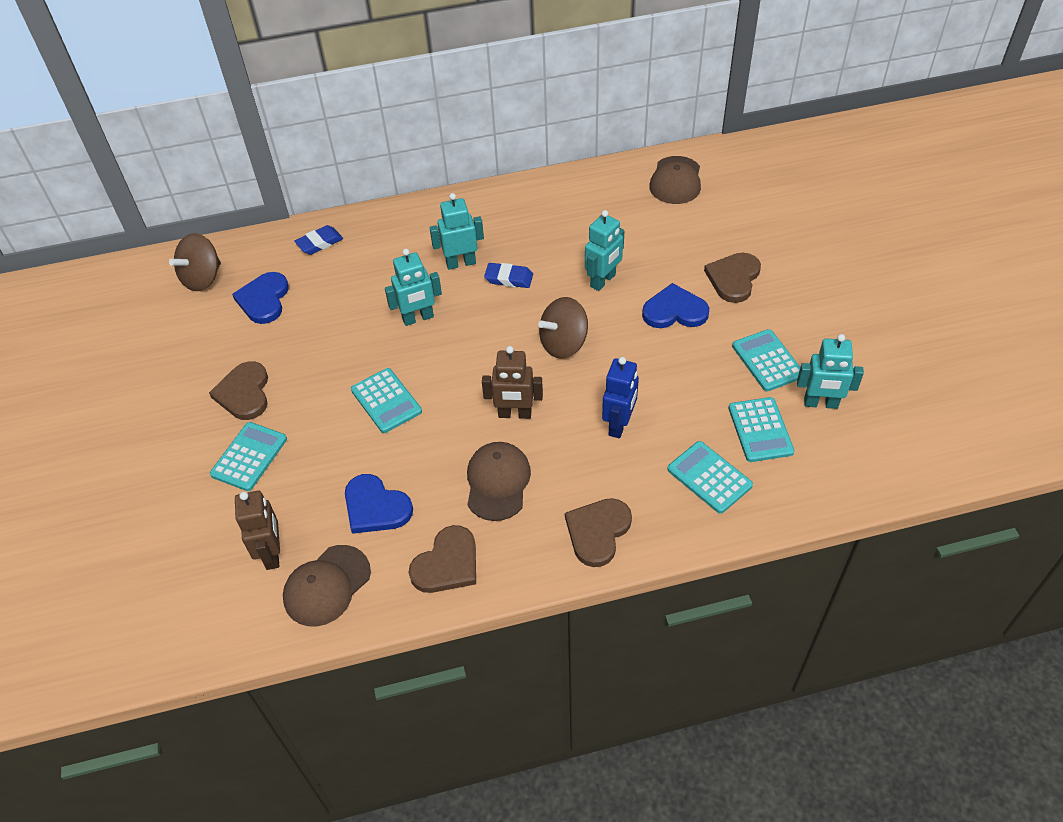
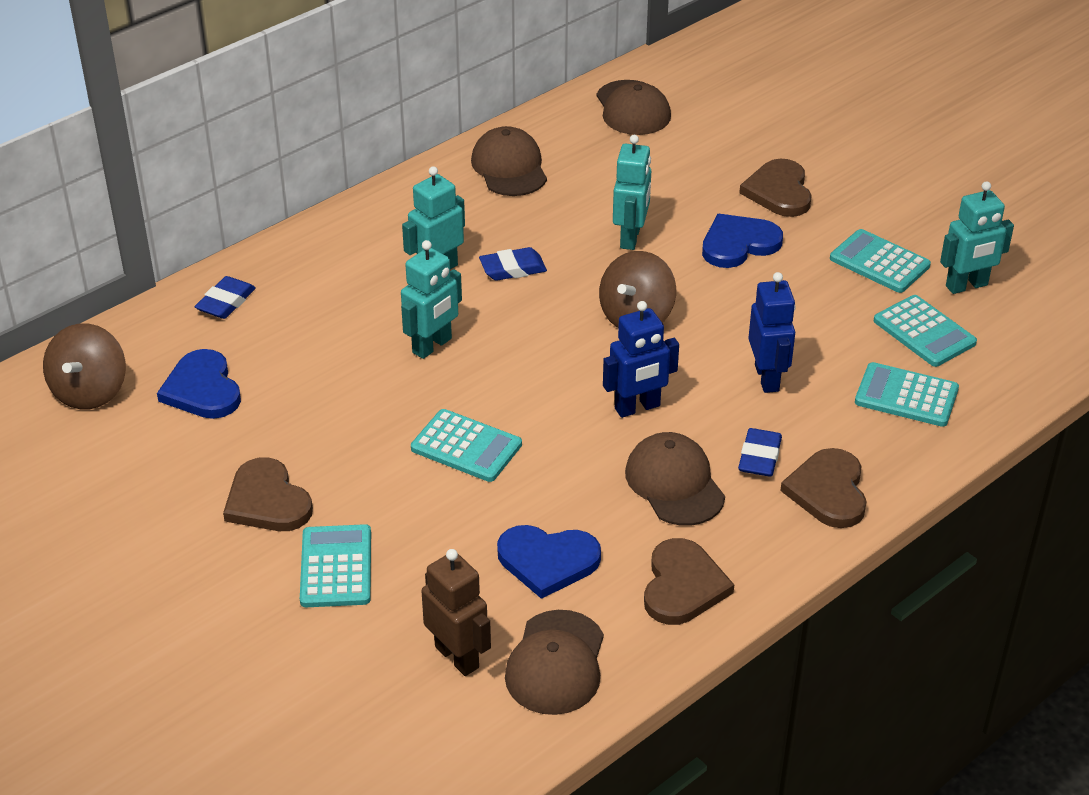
camera: 30 degrees left, 10 degrees down
brown robot [482,346,543,419] -> blue robot [603,301,679,418]
none -> brown cap [471,126,547,196]
none -> blue eraser [738,428,782,477]

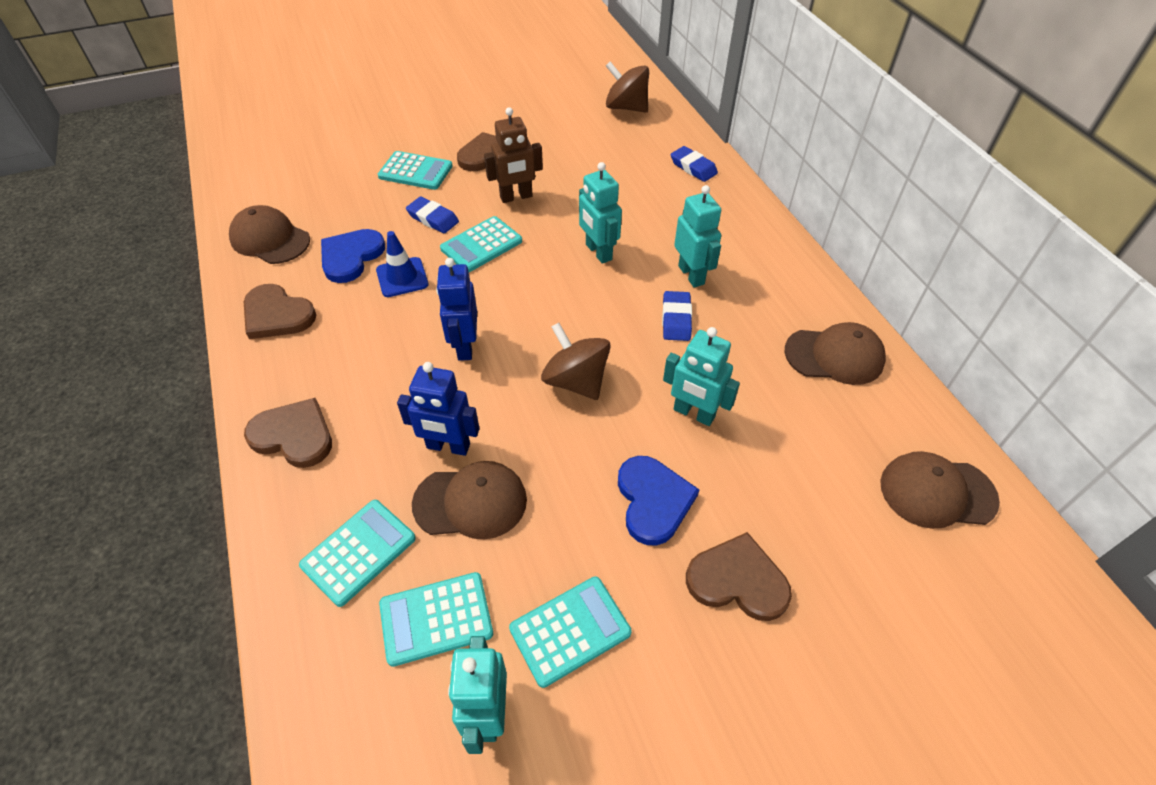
camera: 110 degrees right, 10 degrees up
blue heart [157,349,241,419] -> none
brown robot [422,549,491,676] -> brown robot moved to [484,107,543,203]
brown cap [625,432,725,526] -> brown cap moved to [412,461,527,539]
blue eraser [738,428,782,477] -> blue eraser moved to [406,197,459,233]
none -> blue traffic cone [376,231,429,297]

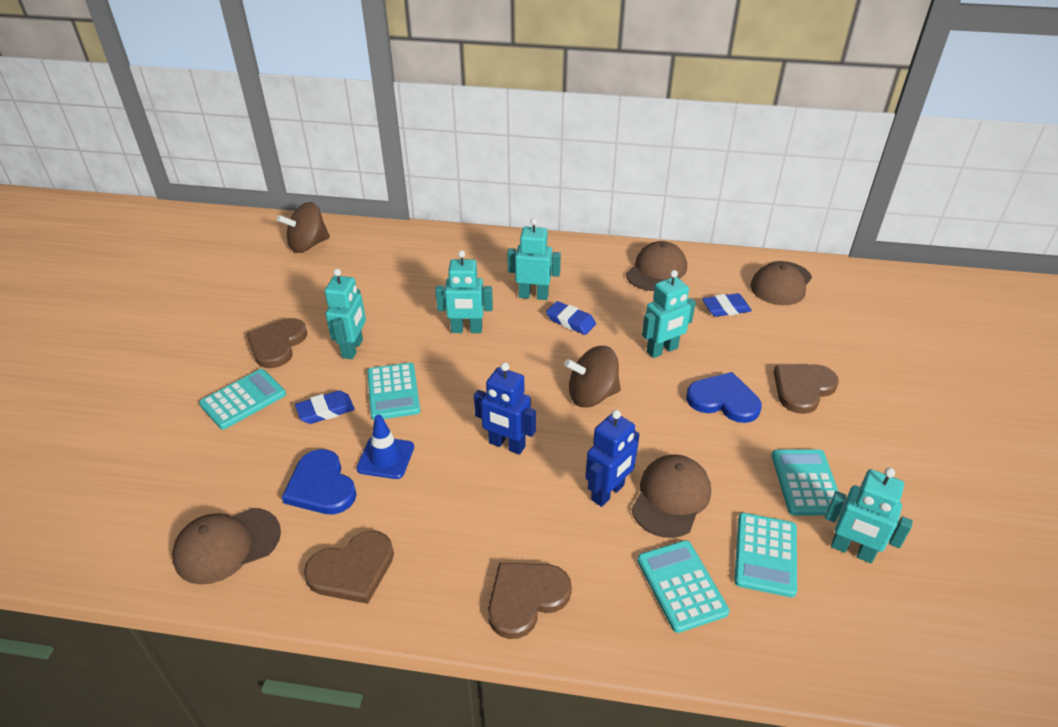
camera: 60 degrees left, 10 degrees down
brown robot [484,107,543,203] -> turquoise robot [325,269,366,359]
blue eraser [671,146,718,182] -> blue eraser moved to [702,293,752,317]

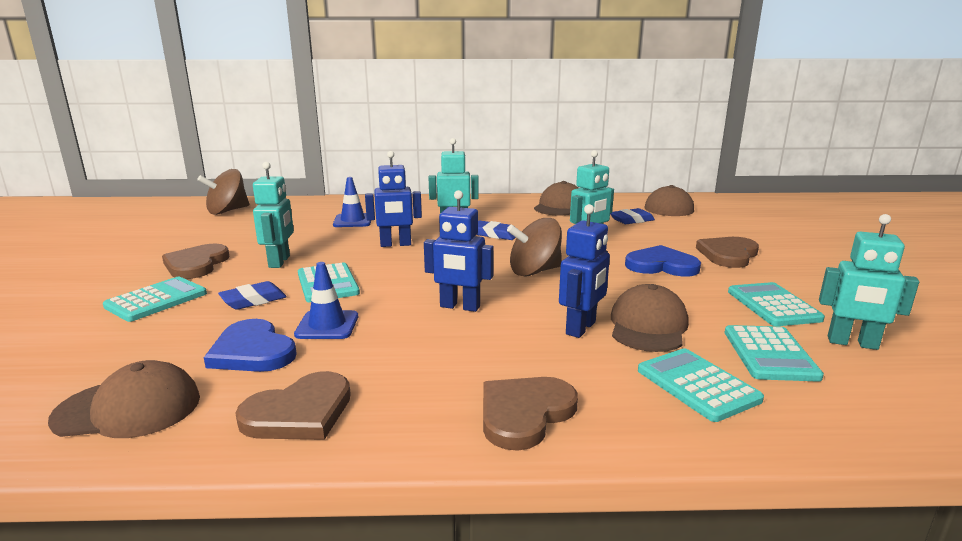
camera: 10 degrees left, 20 degrees down
brown cap [172,508,281,585] -> brown cap turned 150 degrees counterclockwise [48,360,200,438]
turquoise robot [435,250,493,333] -> blue robot [365,151,422,247]
none -> blue traffic cone [333,177,371,227]

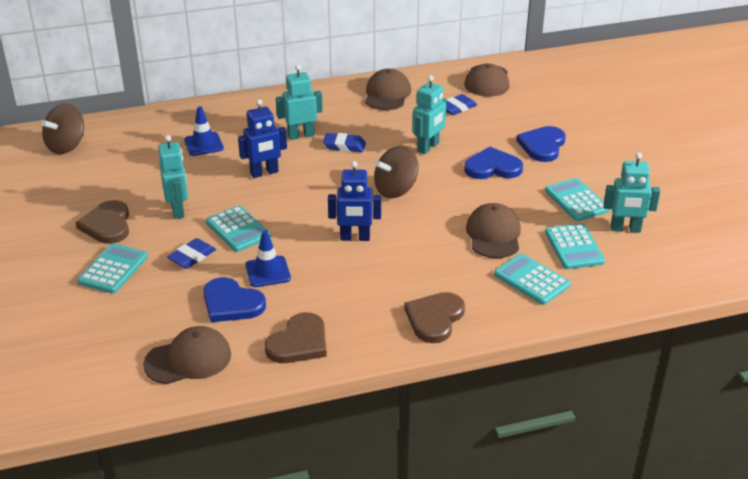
camera: 15 degrees left, 15 degrees up
blue robot [559,204,610,338] -> none
brown heart [696,237,759,268] -> blue heart [516,126,566,162]

